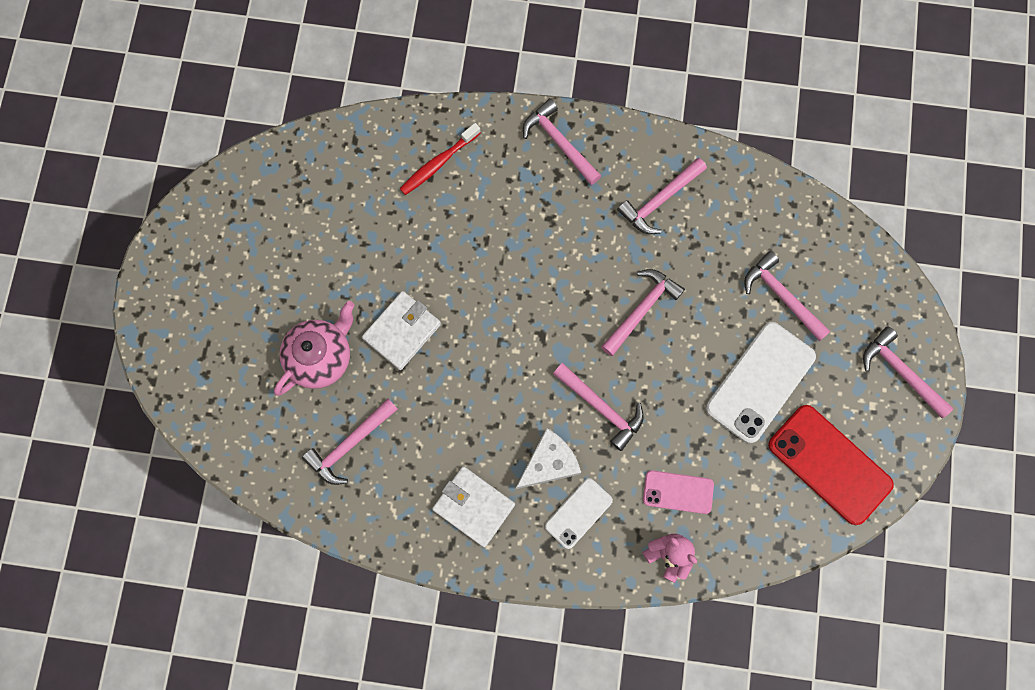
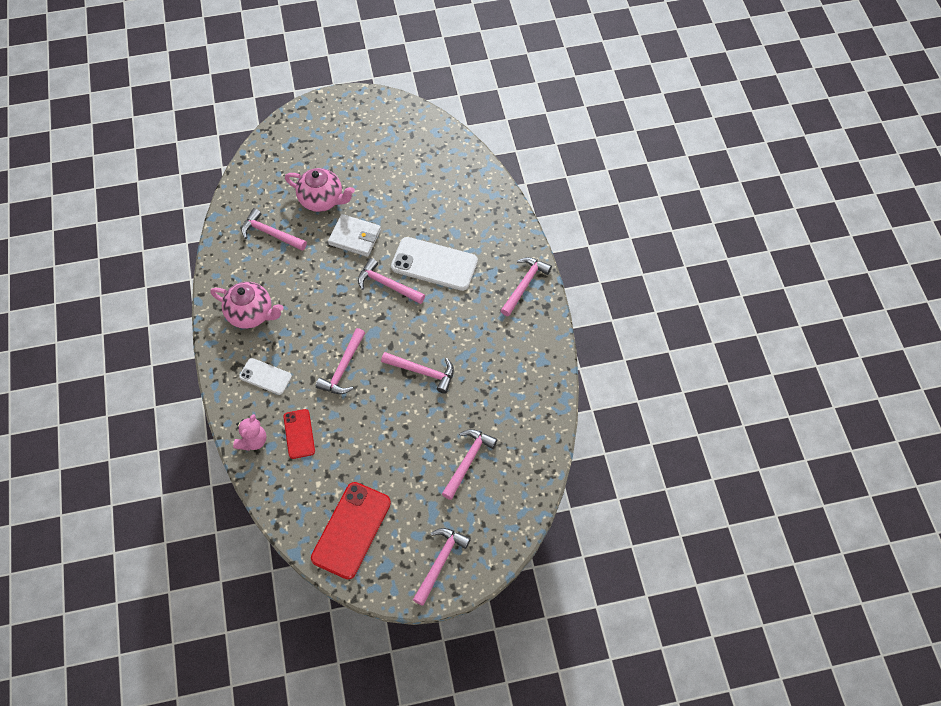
camera: 70 degrees right, 15 degrees down
red toothbrush [400,123,481,195] -> none
white wallet [432,466,515,548] -> pink teapot [210,282,284,329]
white cheese [516,428,581,489] -> none
pink hammer [617,158,707,234] -> pink hammer moved to [358,258,425,304]
pink phone [643,470,714,514] -> red phone [283,409,315,459]
white phone [706,322,816,443] -> white phone moved to [391,237,478,291]

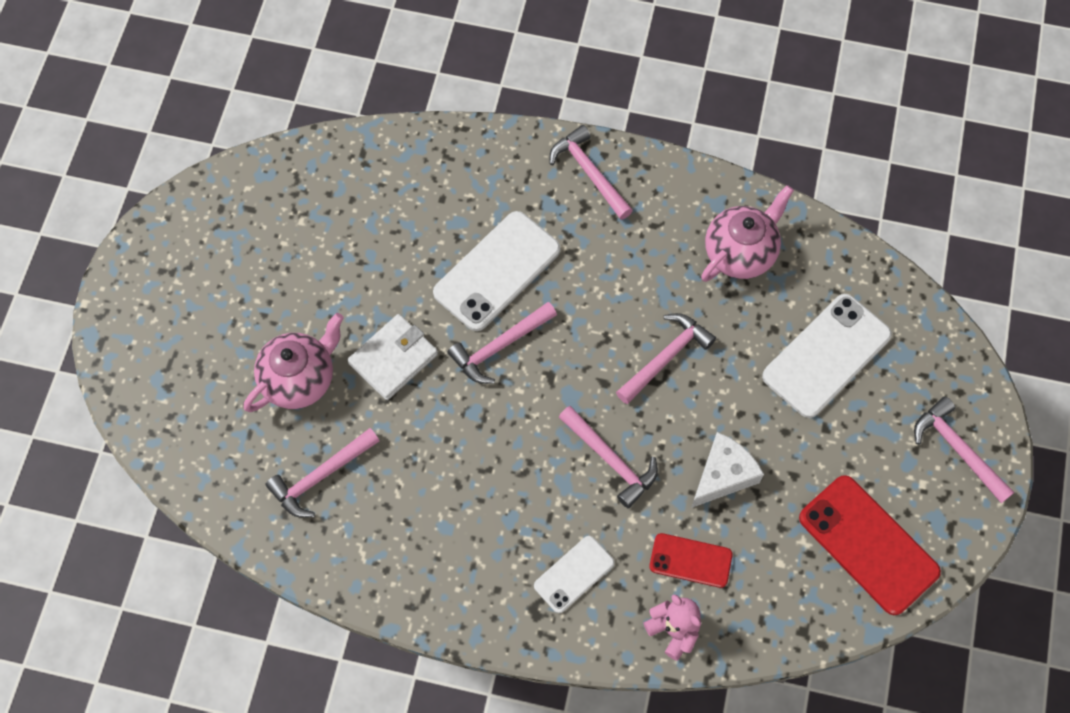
camera: 65 degrees left, 5 degrees up
pink teapot [210,282,284,329] -> pink teapot moved to [701,185,794,282]
pink hammer [442,429,498,500] -> white phone [762,294,892,418]
none -> white cheese [691,432,764,508]

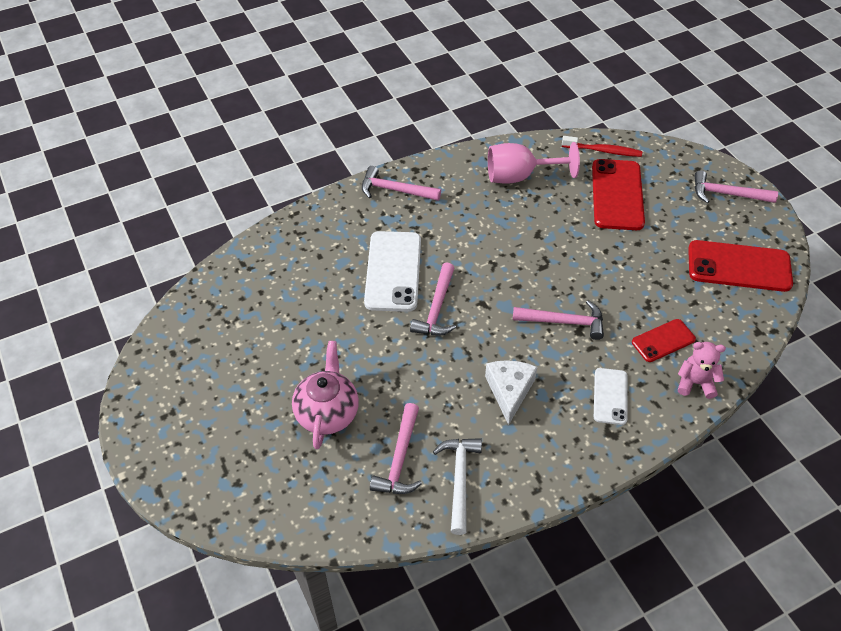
camera: 40 degrees left, 15 degrees down
white wallet [347,314,438,400] -> none
pink hammer [616,313,716,404] -> none
white cheese [691,432,764,508] -> white cheese moved to [485,360,537,425]
pink teapot [701,185,794,282] -> pink goblet [488,142,580,184]
white phone [762,294,892,418] -> red phone [592,159,645,230]
none -> white hammer [433,438,482,535]
none -> red toothbrush [562,136,642,157]

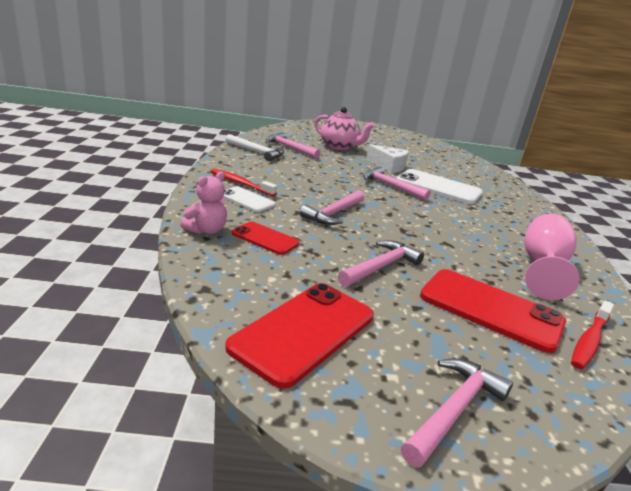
camera: 115 degrees right, 25 degrees down
pink hammer [362,166,441,201] -> pink hammer moved to [338,240,424,287]
white cheese [485,360,537,425] -> white cheese moved to [366,144,409,173]
red phone [632,319,696,362] -> red phone turned 60 degrees counterclockwise [232,221,300,255]
none -> red toothbrush [210,169,277,197]

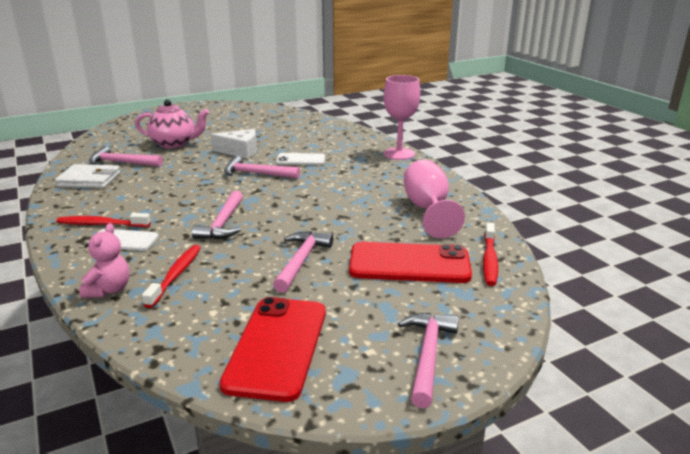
camera: 25 degrees left, 0 degrees up
white hammer [225,134,284,161] -> white wallet [55,164,120,188]
red phone [232,221,300,255] -> red toothbrush [142,245,201,308]
white phone [396,169,483,204] -> white phone [276,153,325,165], size x0.57
none -> pink goblet [384,75,420,160]

